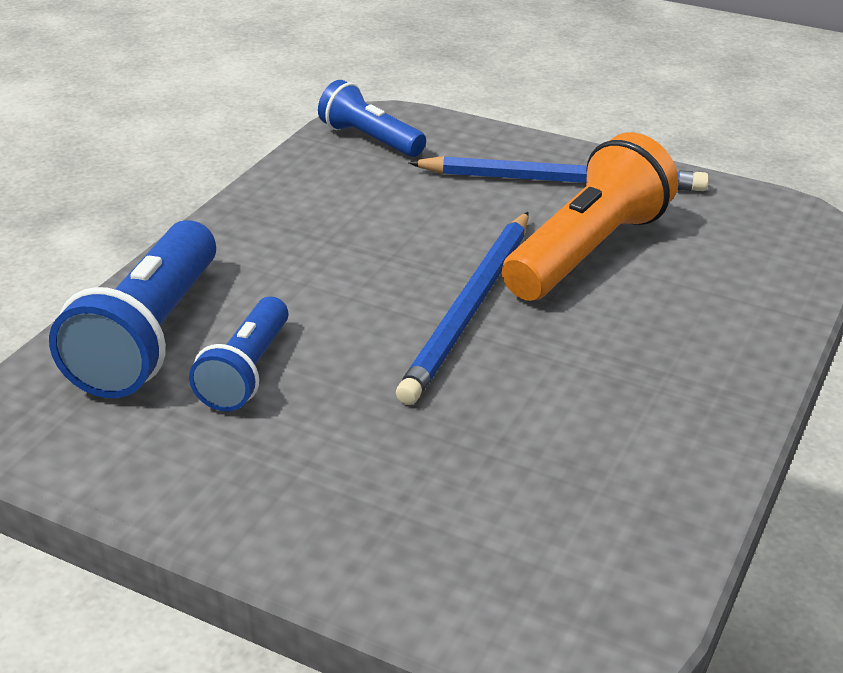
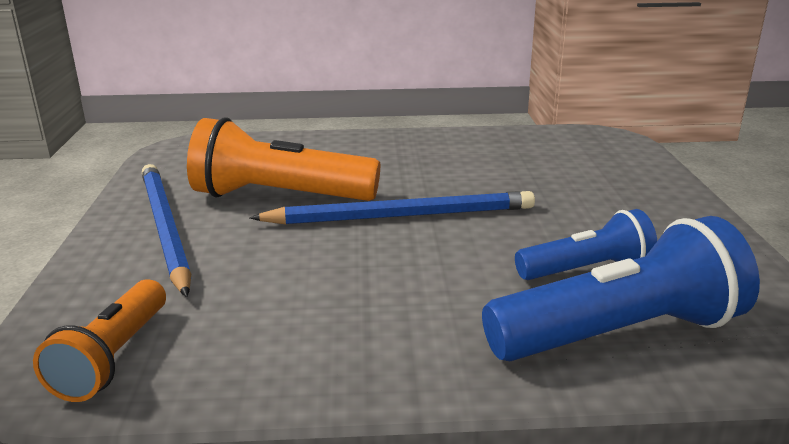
camera: 120 degrees left, 10 degrees down
blue flashlight [318,80,426,157] -> orange flashlight [33,280,166,402]

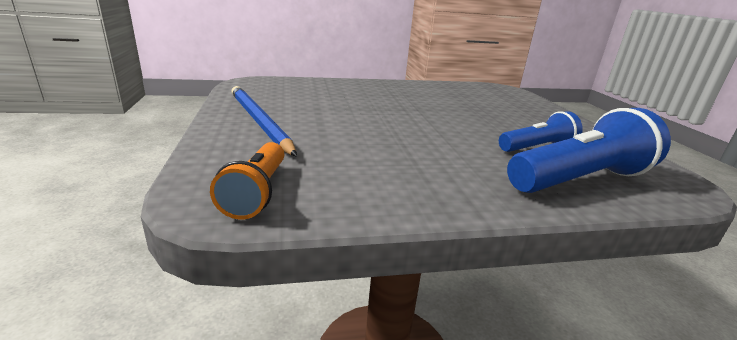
camera: 10 degrees left, 0 degrees up
orange flashlight [187,118,380,201] -> none
blue pencil [249,191,535,225] -> none

